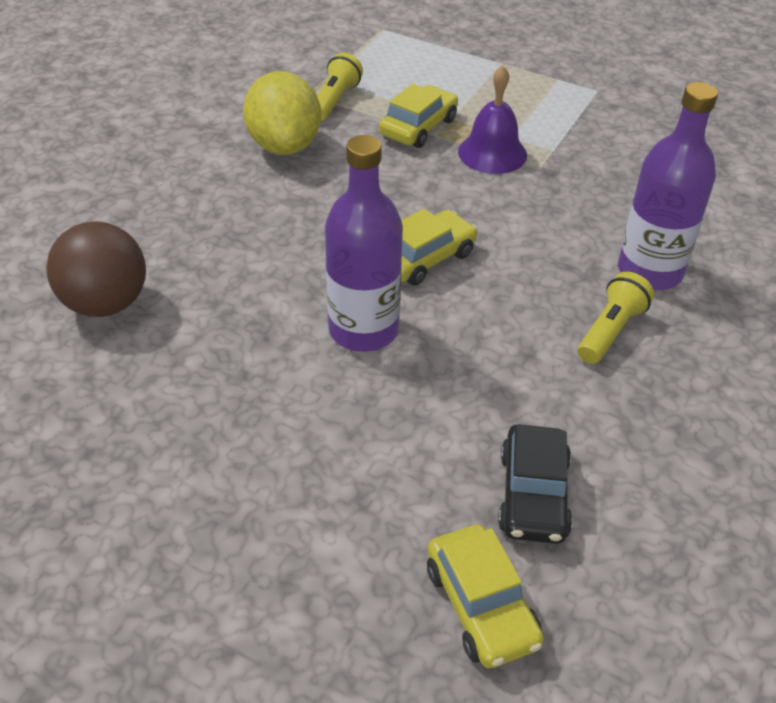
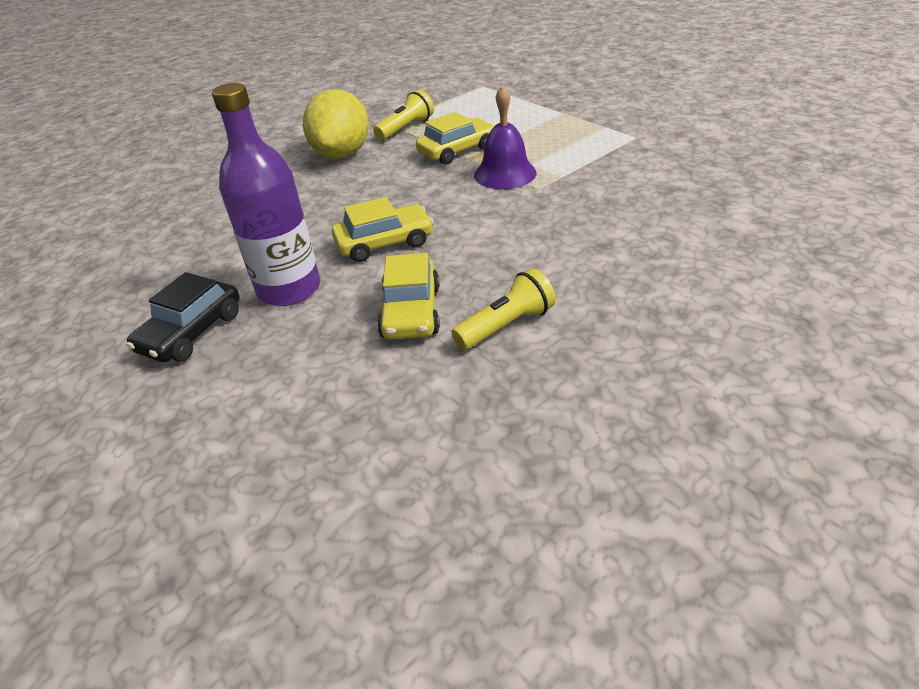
camera: 25 degrees right, 5 degrees down
brown ball [46,221,146,317] -> none
yellow car [427,524,544,668] -> yellow car moved to [377,253,440,340]
black car [498,425,573,544] -> black car moved to [126,272,240,362]
purple bottle [618,82,718,290] -> none

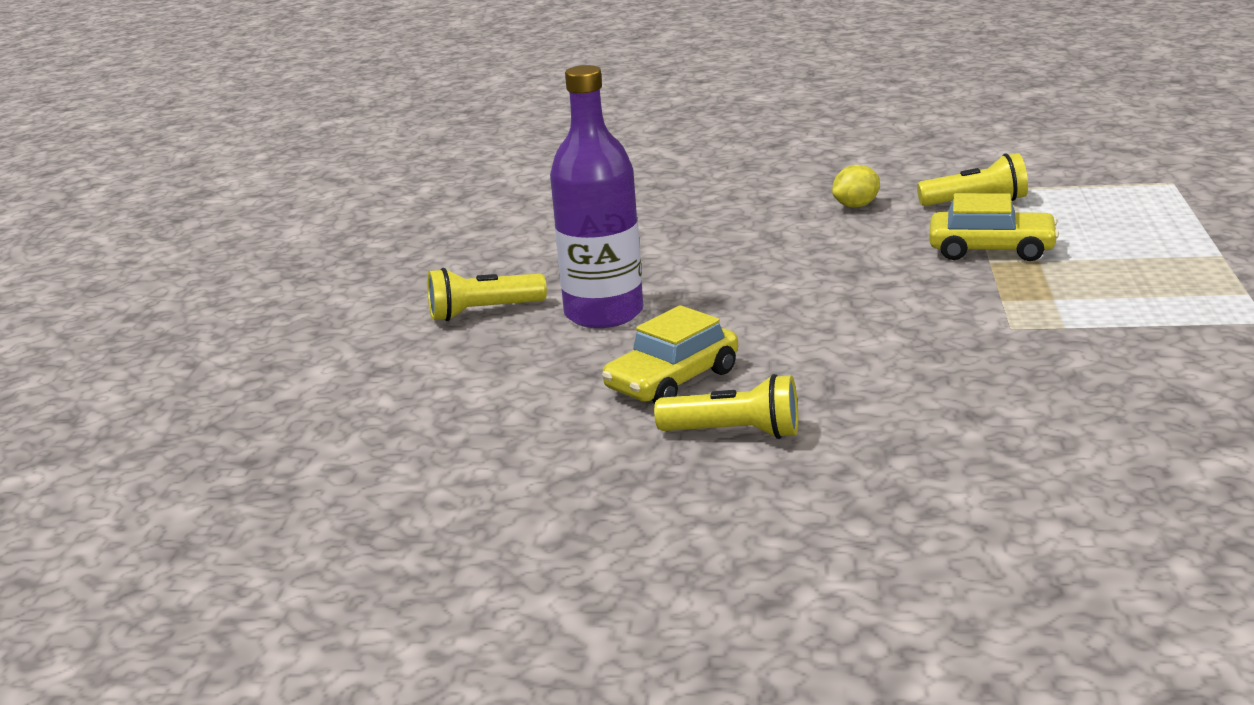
camera: 45 degrees right, 15 degrees down
black car [126,272,240,362] -> yellow flashlight [427,268,547,321]
yellow lemon [303,89,369,159] -> yellow lemon [832,165,880,208], size x0.46
yellow car [332,197,434,262] -> none
purple bell [474,85,537,189] -> none

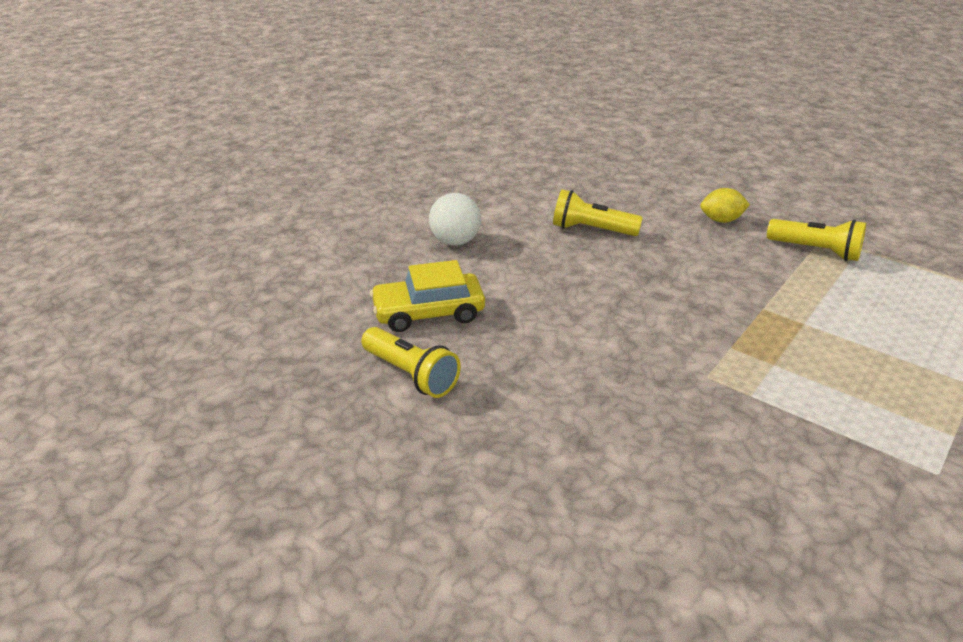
camera: 30 degrees right, 10 degrees up
yellow flashlight [427,268,547,321] -> yellow flashlight moved to [553,189,643,236]
purple bottle [550,65,643,328] -> white ball [429,193,481,246]
yellow car [929,193,1059,261] -> none

